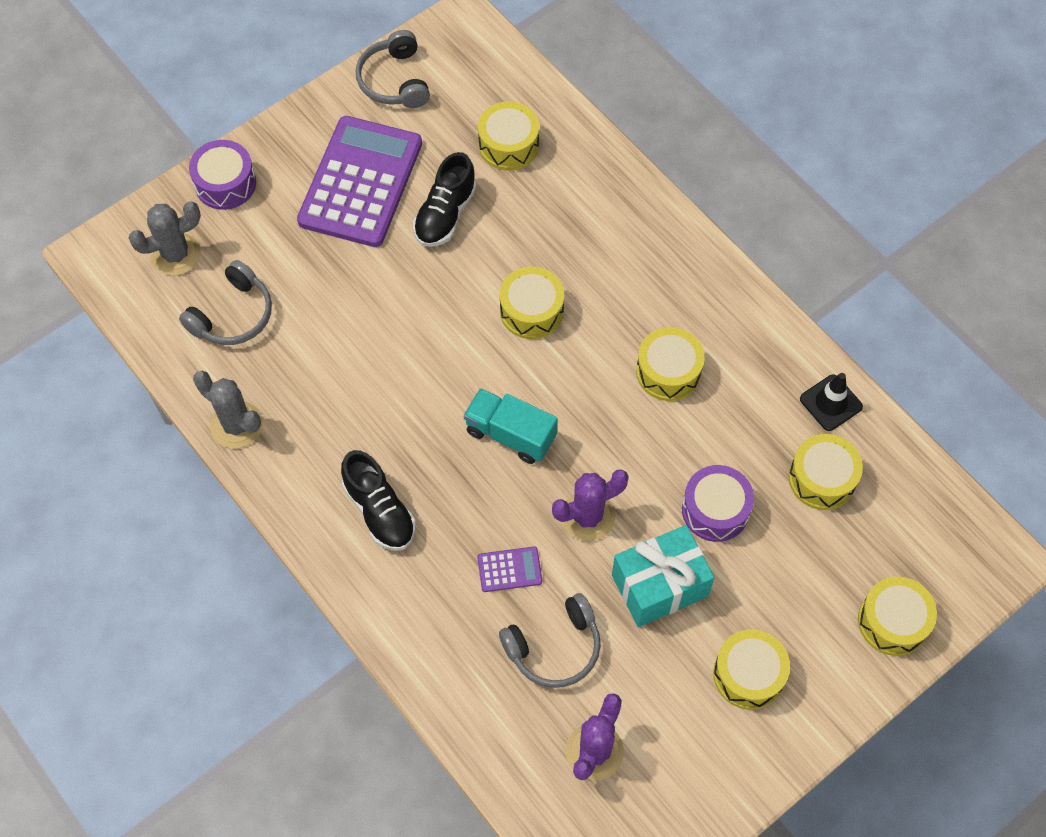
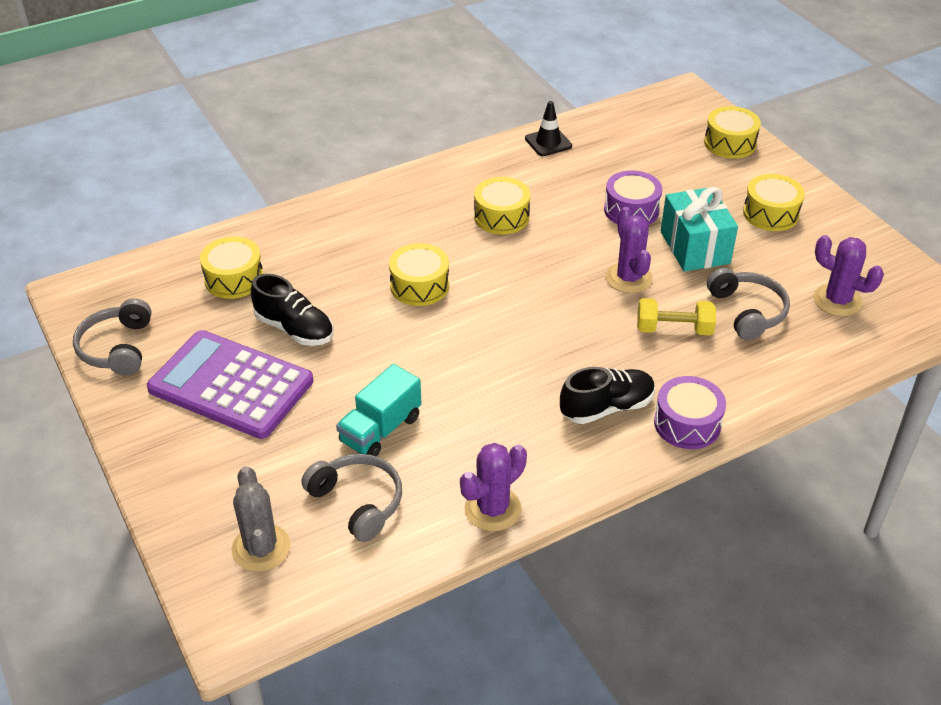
camera: 80 degrees left, 20 degrees down
purple drum [189,140,256,210] -> purple drum moved to [654,376,726,449]
grey cactus [193,371,263,449] -> purple cactus [460,443,527,531]
grey headphones [356,30,430,108] -> grey headphones turned 90 degrees clockwise [73,298,152,376]
turquoise truck [464,388,558,464] -> turquoise truck moved to [336,364,421,457]
purple calculator [477,546,542,592] -> yellow dumbbell [637,298,716,335]
yellow drum [789,434,863,510] -> none

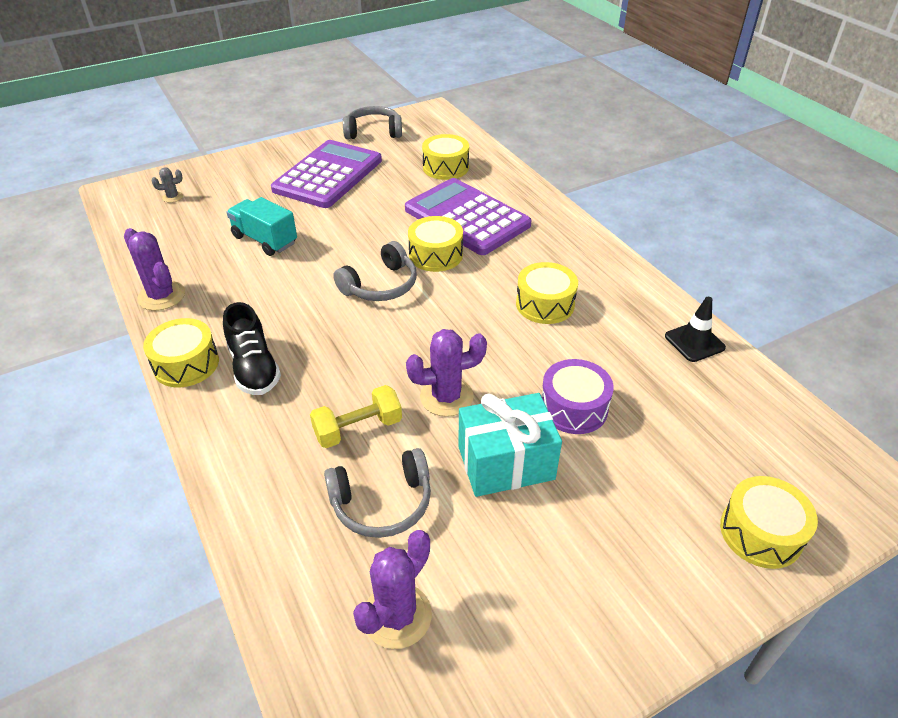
camera: 90 degrees right, 0 degrees up
grey cactus [232,466,291,572] -> grey cactus [152,167,183,203], size x0.51
black shoe [251,274,333,346] -> none
grey headphones [301,454,402,542] -> grey headphones moved to [333,241,417,301]
yellow dumbbell [637,298,716,335] -> yellow dumbbell turned 60 degrees clockwise [310,385,402,448]
purple drum [654,376,726,449] -> none
yellow drum [743,174,805,231] -> yellow drum moved to [143,318,219,387]
none -> purple calculator [405,178,532,255]

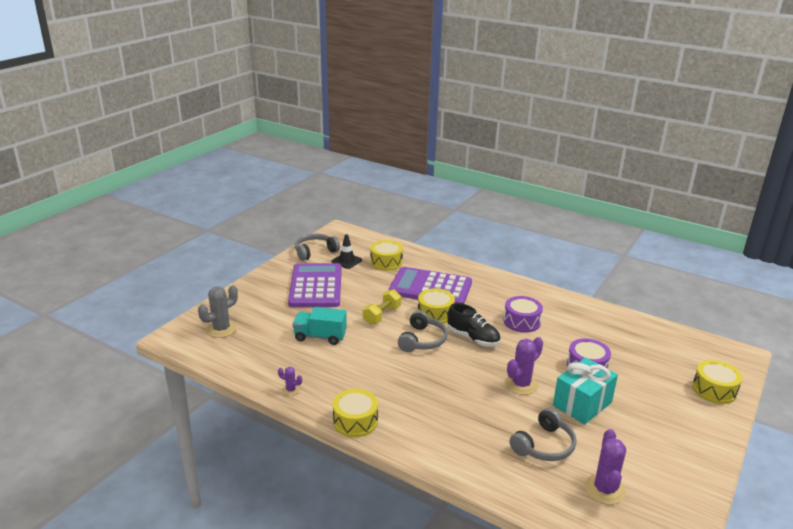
camera: 30 degrees left, 15 degrees down
purple cactus [124,228,185,311] -> purple cactus [278,367,302,396], size x0.51
grey cactus [152,167,183,203] -> grey cactus [198,285,238,338], size x1.94
black shoe [223,302,281,395] -> black shoe moved to [447,303,500,346]
yellow dumbbell [310,385,402,448] -> yellow dumbbell moved to [363,289,401,325]
yellow drum [516,262,578,324] -> purple drum [504,296,543,333]
black traffic cone [665,297,726,362] -> black traffic cone moved to [332,234,362,269]

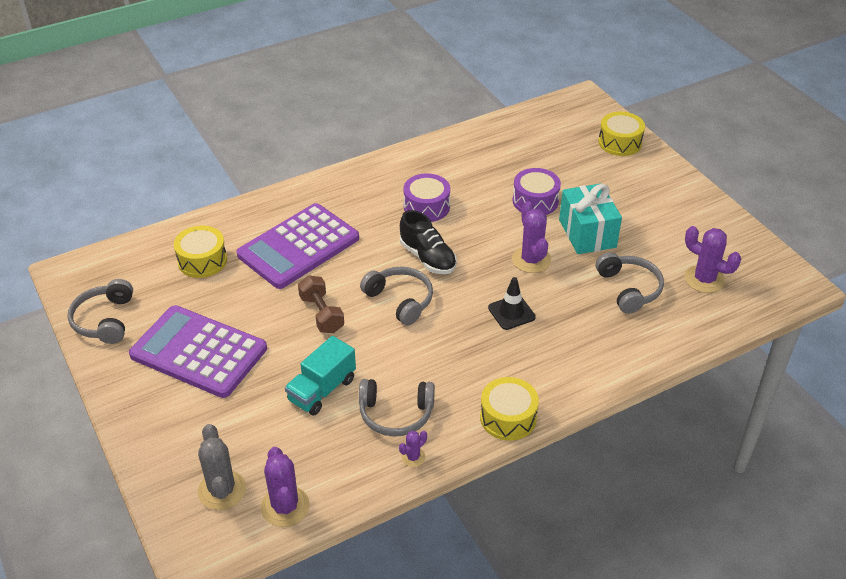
camera: 60 degrees left, 15 degrees up
black traffic cone [332,234,362,269] -> black traffic cone moved to [488,277,536,330]
yellow dumbbell [363,289,401,325] -> brown dumbbell [298,275,344,333]
yellow drum [418,288,455,324] -> none
black shoe [447,303,500,346] -> black shoe turned 75 degrees clockwise [400,210,457,274]
none -> purple cactus [261,447,310,527]
none -> grey headphones [359,379,435,437]

